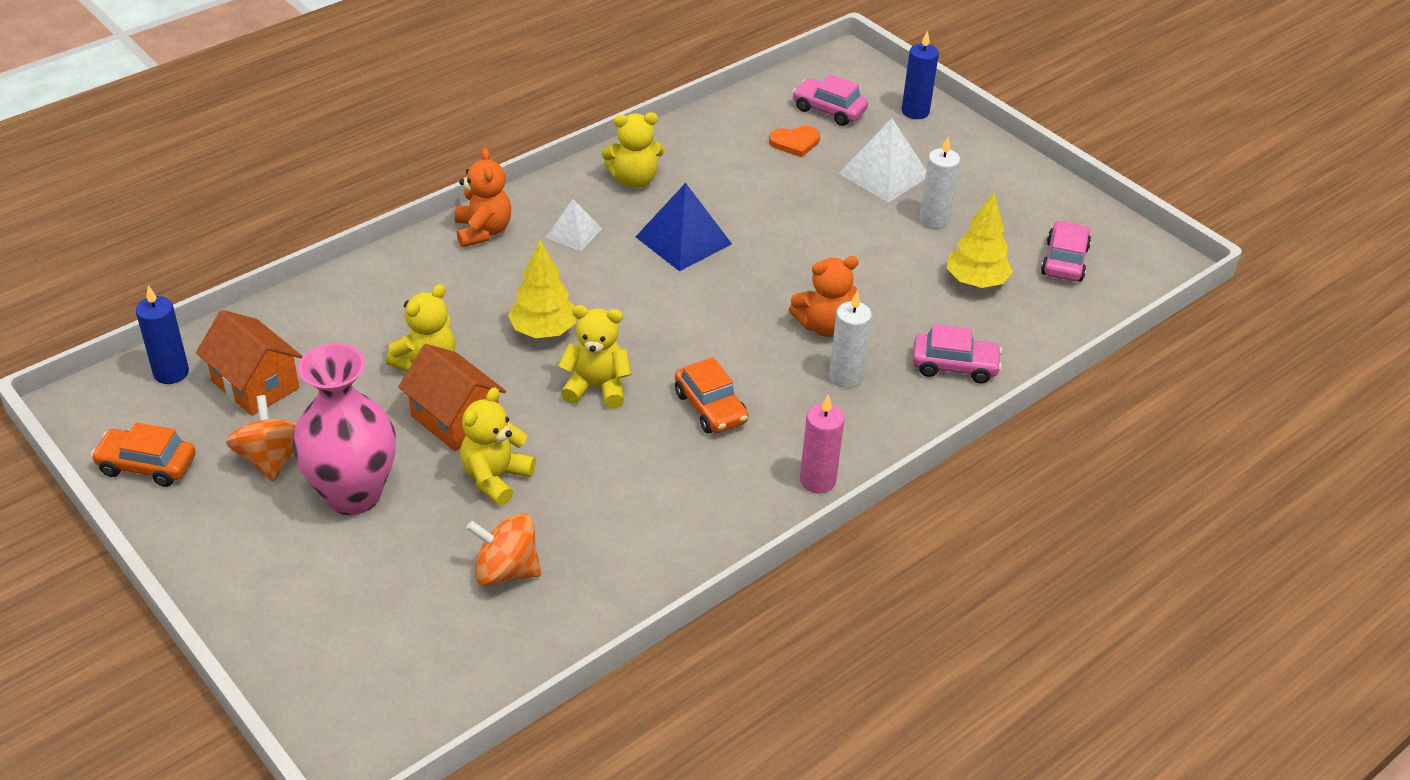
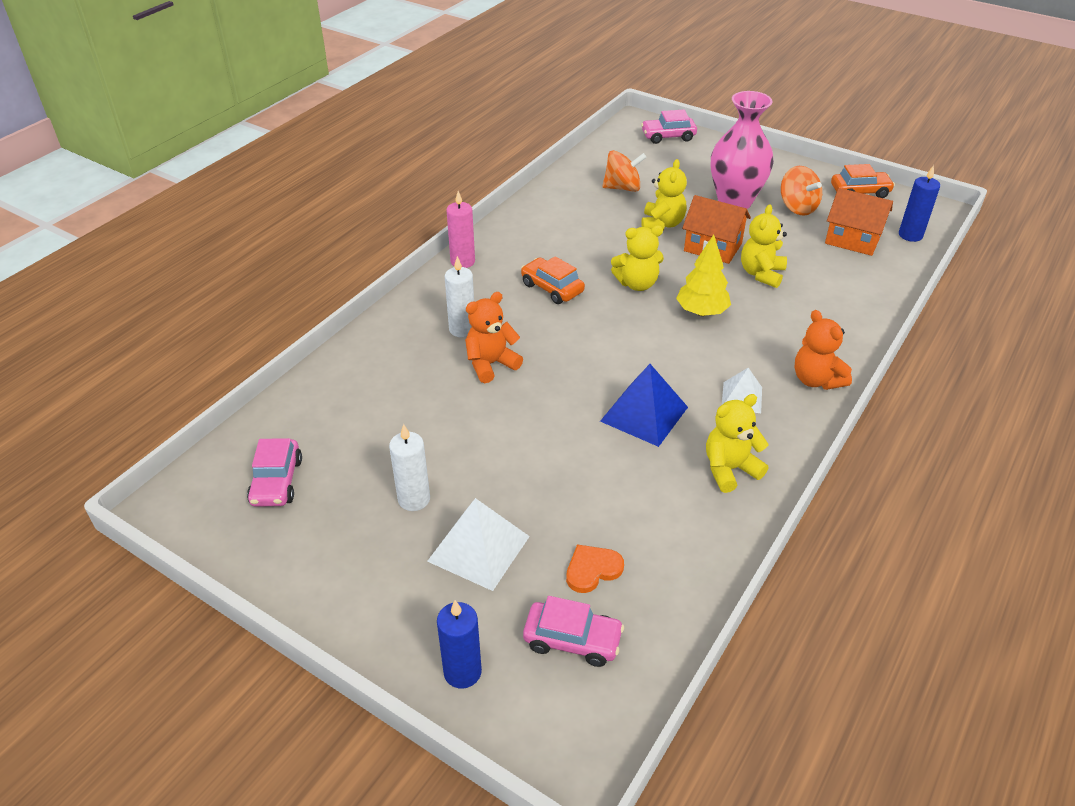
camera: 165 degrees right, 0 degrees up
pink car [912,324,1002,384] -> pink car moved to [641,109,697,144]
yellow tree [947,192,1013,288] -> none

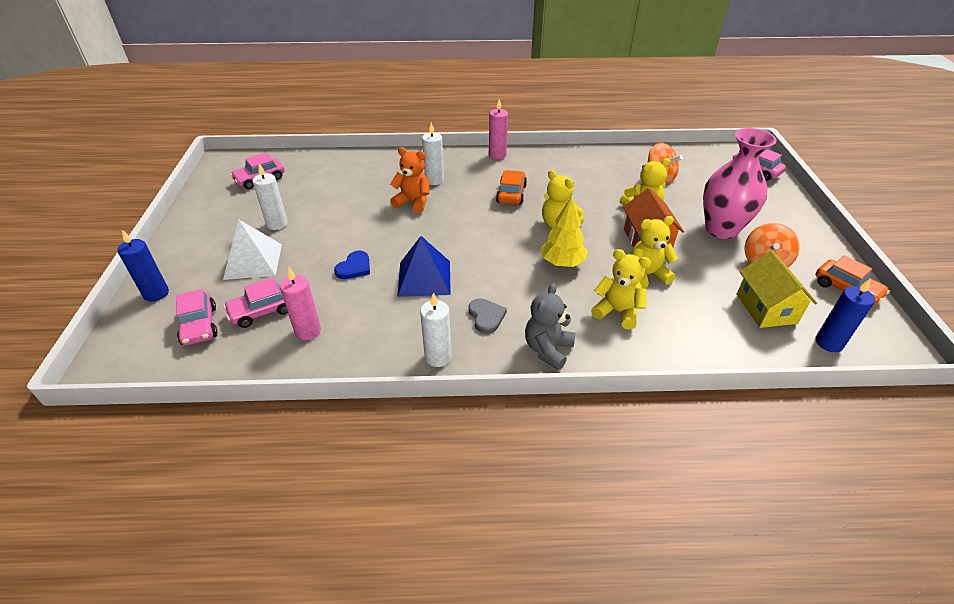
camera: 55 degrees right, 0 degrees up
orange heart [566,544,624,593] -> pink car [223,277,288,328]
yellow teddy bear [706,394,769,493] -> yellow teddy bear moved to [591,249,651,330]
white pyramid [722,368,762,413] -> grey heart [468,298,507,334]
orange teddy bear [794,310,852,390] -> grey teddy bear [525,283,575,370]
orange house [825,188,893,256] -> yellow house [736,251,817,328]
none -> pink candle [280,267,321,340]
none -> blue heart [334,251,370,279]
none -> white candle [420,292,452,367]

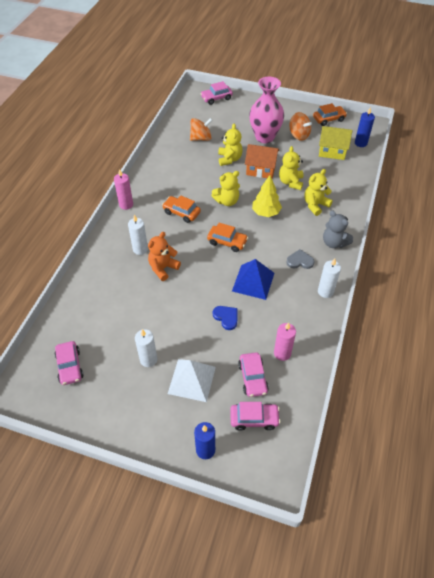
camera: 70 degrees left, 10 degrees up
none -> orange car [207,223,248,252]

